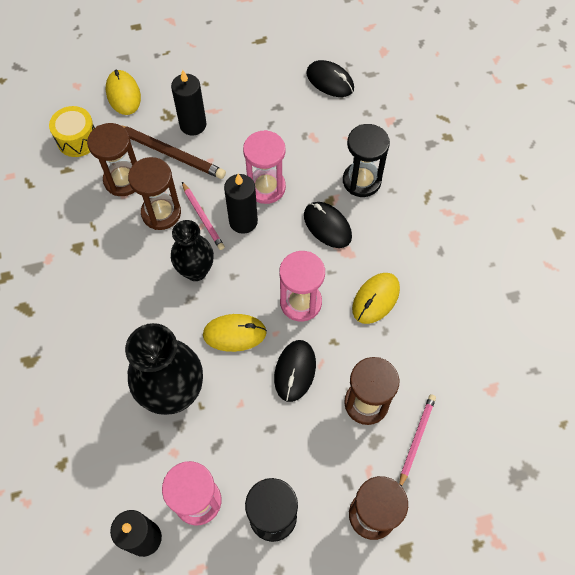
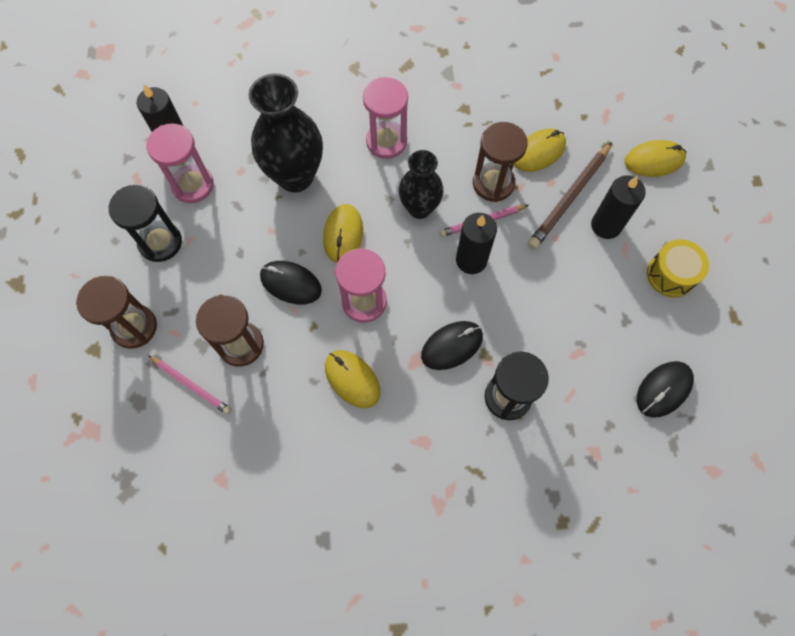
camera: 100 degrees right, 5 degrees up
yellow drum [49,106,95,157] -> yellow drum moved to [647,239,709,298]
brown hourglass [87,123,137,196] -> yellow mouse [514,128,566,172]
pink hourglass [243,130,286,204] -> pink hourglass moved to [363,77,408,159]

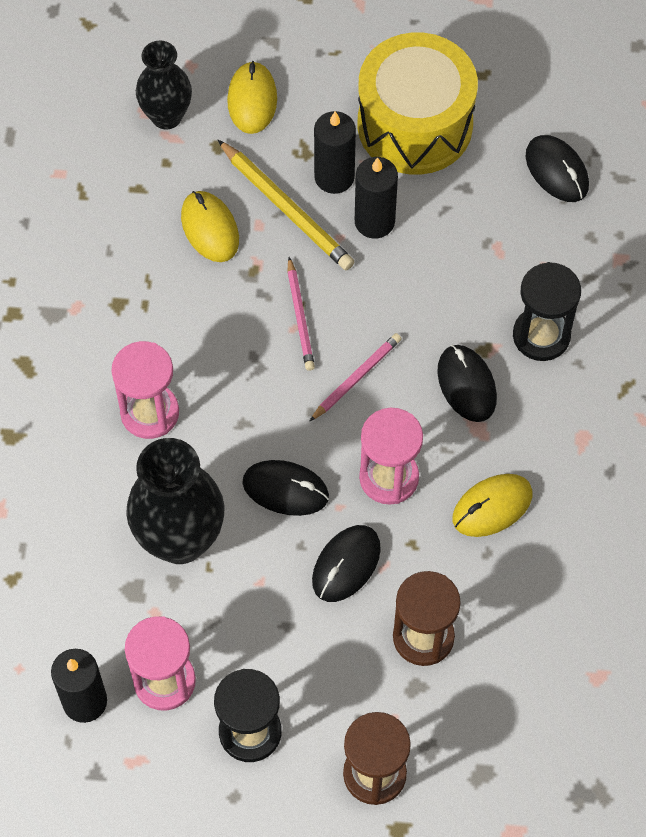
camera: 80 degrees left, 5 degrees down
pink pencil [148,355,231,415] -> pink pencil moved to [310,333,402,421]
yellow mouse [323,204,363,263] -> black mouse [242,460,329,516]
black vase [399,150,443,219] -> black vase moved to [136,41,192,130]
black candle [456,213,497,274] -> black candle moved to [355,157,398,239]
brown hourglass [473,122,528,202] -> none
brown pencil [528,142,612,249] -> yellow pencil [218,140,354,270]
yellow drum [647,239,709,298] -> yellow drum [358,32,478,175], size x1.92

